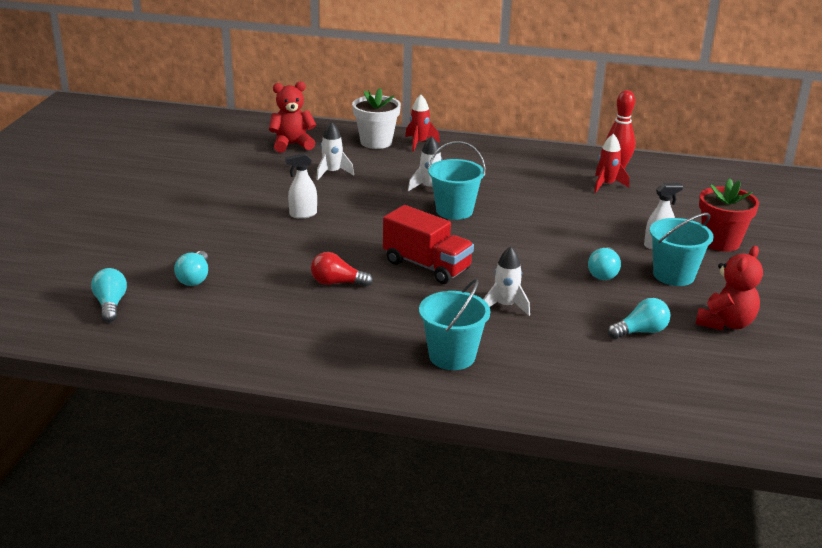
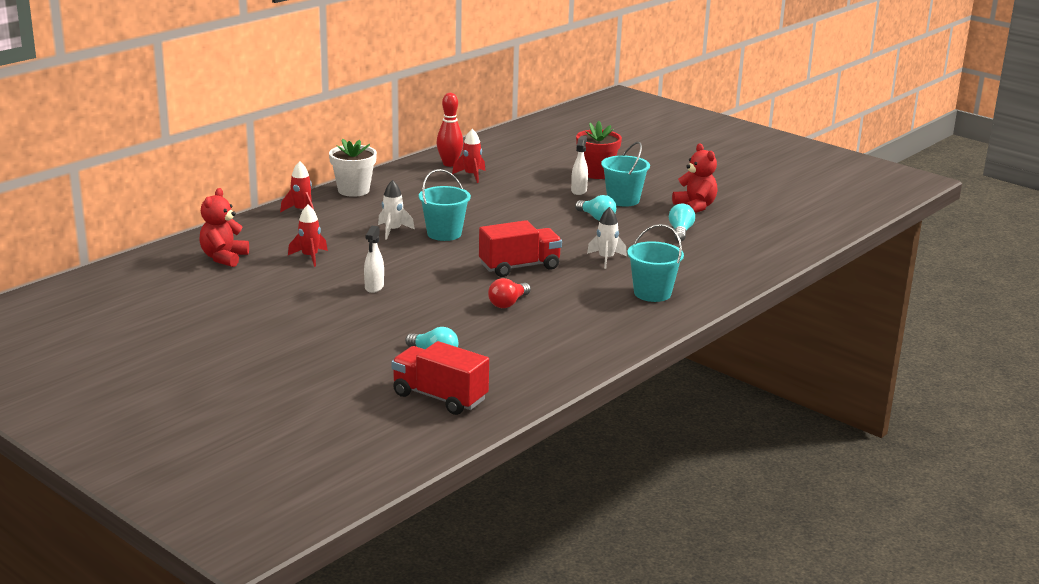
camera: 60 degrees left, 5 degrees down
turquoise light bulb [91,268,127,322] -> red truck [391,341,489,415]
white rocket [316,122,354,180] -> red rocket [288,205,328,267]
white flower pot [352,88,401,149] -> white flower pot moved to [329,139,377,197]

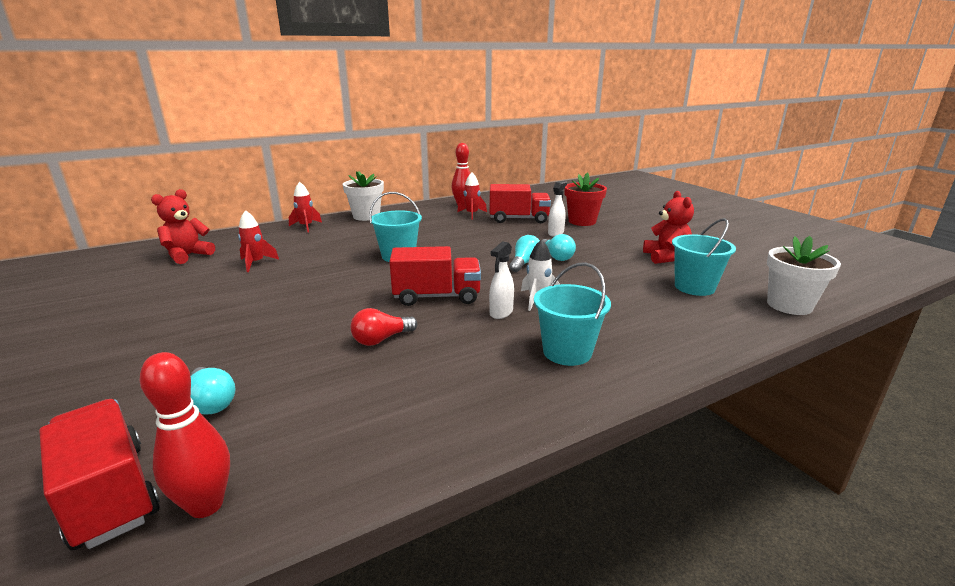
camera: 20 degrees right, 0 degrees up
white spray bottle [364,226,384,293] -> white spray bottle moved to [489,241,514,319]
white rocket [378,180,415,240] -> none
turquoise bucket [601,142,650,207] -> turquoise bucket moved to [672,218,736,296]
turquoise light bulb [669,204,695,241] -> turquoise light bulb moved to [509,235,540,272]
none -> red bowling pin [140,352,230,518]
none -> red truck [489,184,551,223]
none -> white flower pot [767,236,841,315]

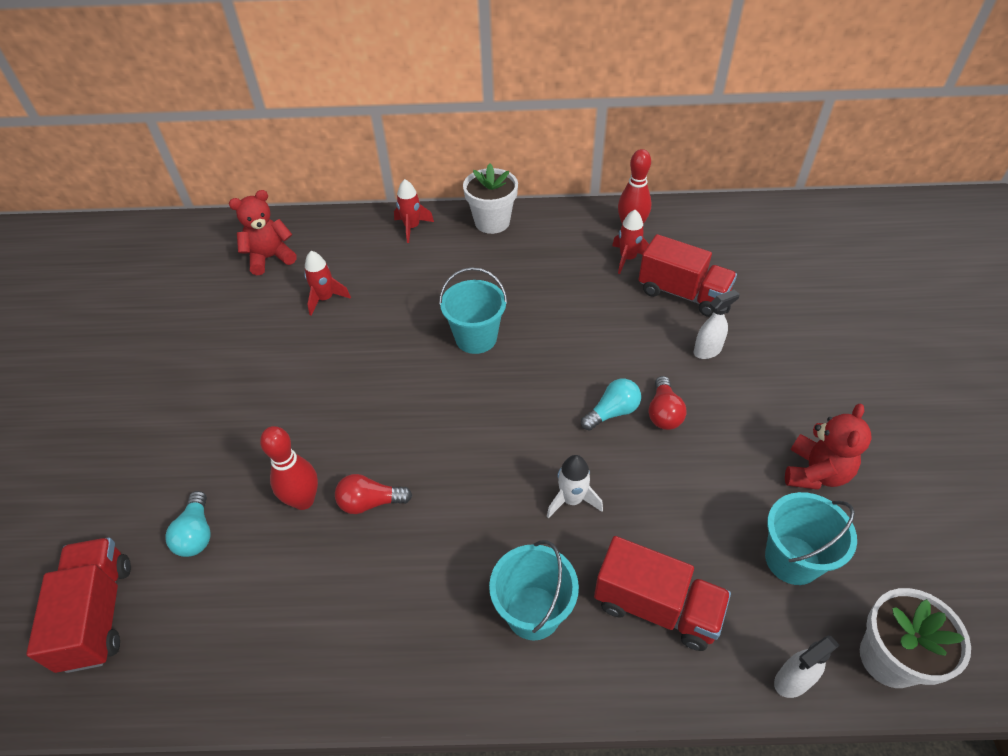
camera: 30 degrees right, 25 degrees up
red bowling pin [140,352,230,518] -> red bowling pin moved to [260,426,318,510]
red truck [389,246,481,306] -> red truck moved to [594,536,731,651]
white spray bottle [489,241,514,319] -> white spray bottle moved to [774,636,840,698]
turquoise light bulb [543,234,576,261] -> red light bulb [649,376,687,430]
red flower pot [564,173,607,226] -> none

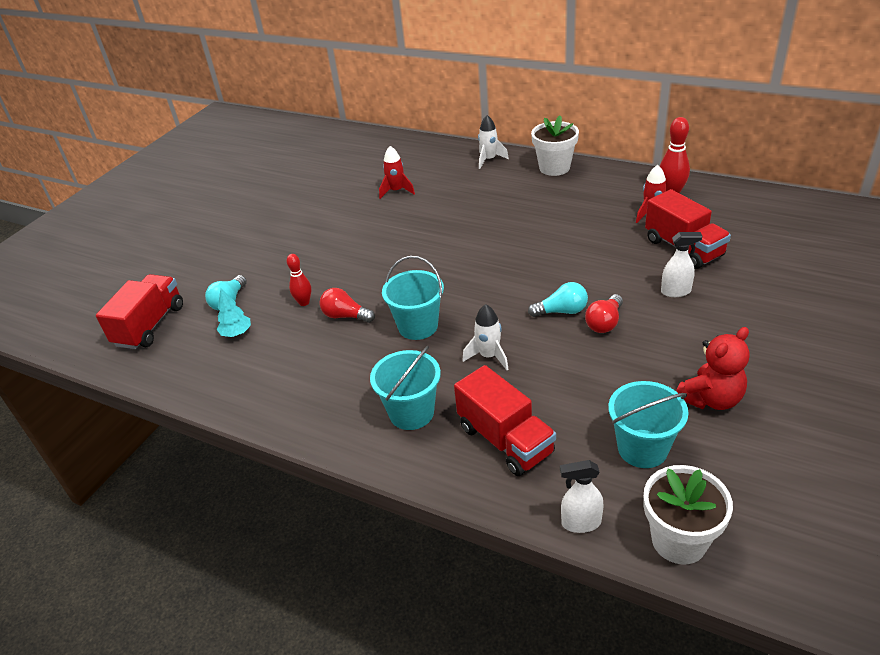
camera: 30 degrees right, 10 degrees down
red teddy bear [229,190,297,275] -> none
red bowling pin [260,426,318,510] -> red bowling pin [287,254,311,306], size x0.64
red rocket [394,179,434,243] -> white rocket [478,115,509,169]
turquoise bucket [439,267,507,354] -> turquoise bucket moved to [382,256,444,340]
none -> turquoise tree [217,289,251,337]

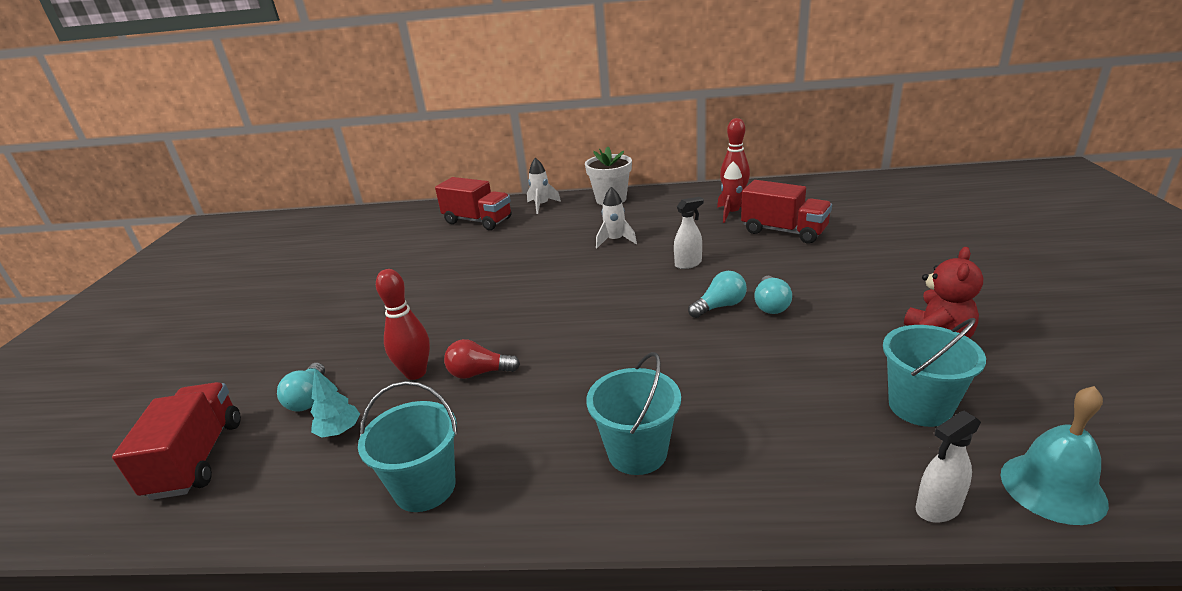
camera: 25 degrees left, 10 degrees down
red bowling pin [287,254,311,306] -> red bowling pin [376,269,430,380], size x1.56
red rocket [379,146,415,199] -> none
turquoise bucket [382,256,444,340] -> turquoise bucket moved to [358,381,458,512]
red truck [454,365,556,476] -> red truck moved to [435,177,511,230]
white rocket [462,304,508,370] -> white rocket moved to [596,187,637,248]
red light bulb [585,294,623,333] -> turquoise light bulb [754,276,792,314]
white flower pot [643,465,733,564] -> turquoise bell [1000,386,1109,525]
white spray bottle [661,232,702,297] -> white spray bottle moved to [674,197,704,269]

